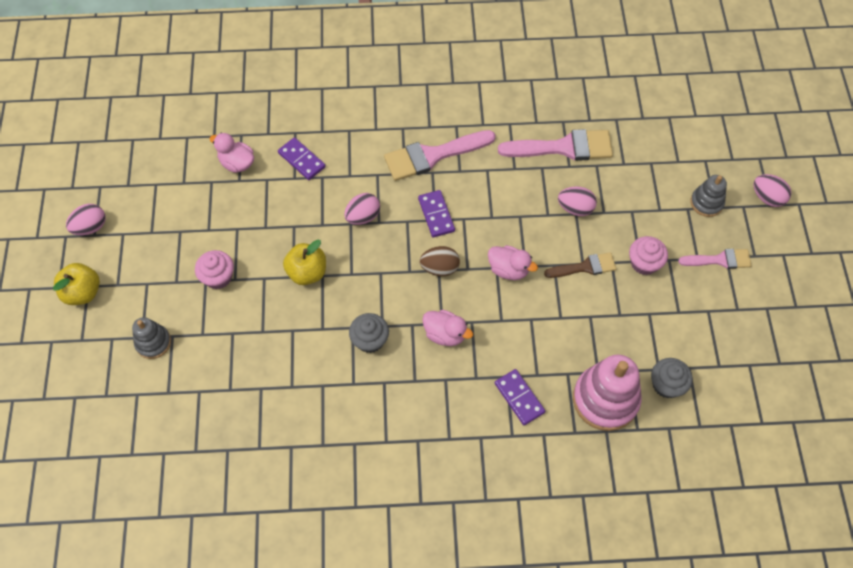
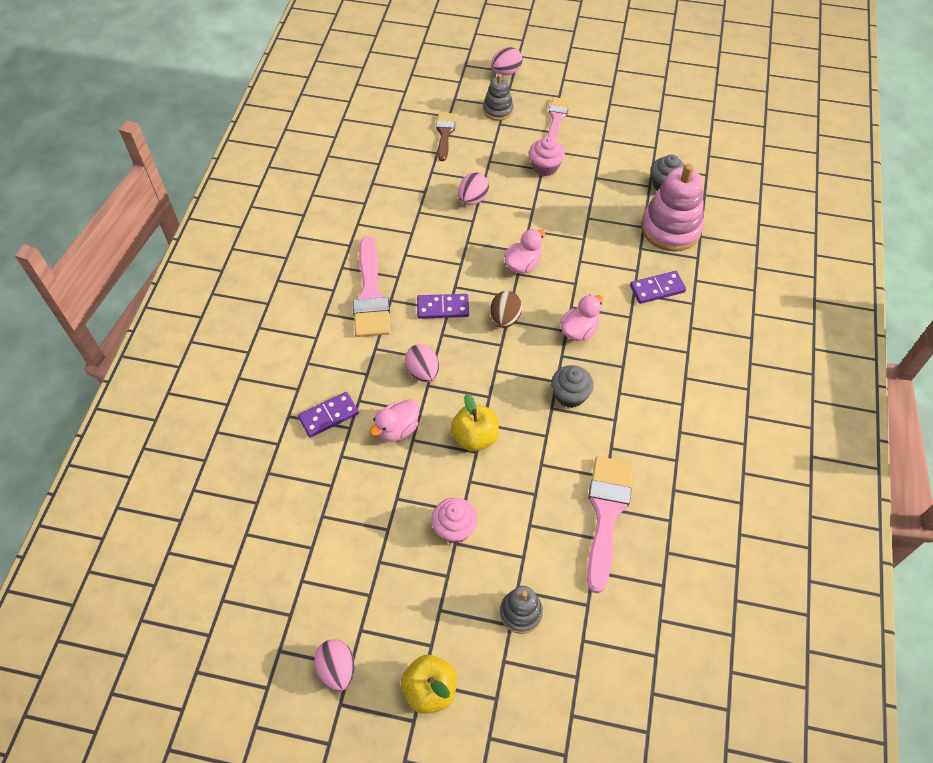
camera: 75 degrees left, 5 degrees down
pink duck [209,133,254,173] -> pink duck moved to [369,399,419,442]
pink brush [498,129,613,161] -> pink brush moved to [587,456,634,594]
brown brush [544,252,616,278] -> brown brush moved to [436,112,456,161]

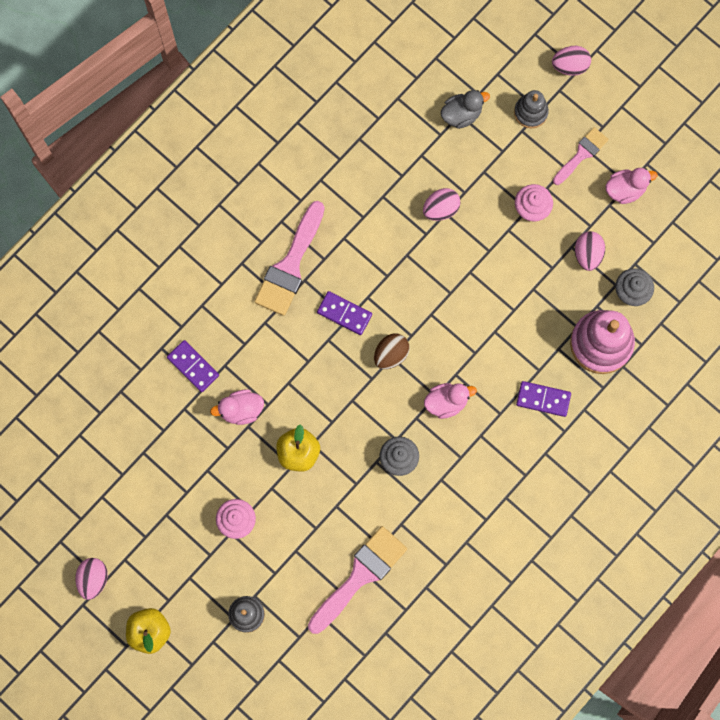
camera: 30 degrees right, 20 degrees up
purple domino [298,392,359,438] -> purple domino turned 45 degrees clockwise [167,340,219,392]
pink egg [405,344,439,382] -> pink egg moved to [575,231,605,271]
brown brush [436,112,456,161] -> grey duck [440,90,490,129]
pink duck [504,229,545,274] -> pink duck moved to [605,168,657,204]

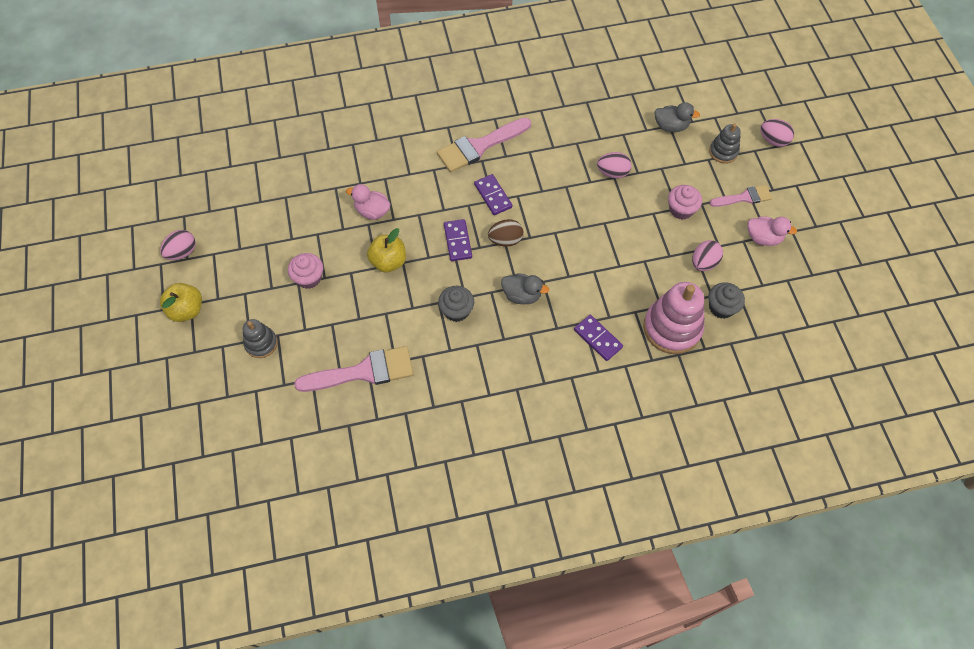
camera: 35 degrees right, 15 degrees down
purple domino [167,340,219,392] -> purple domino moved to [444,219,472,261]
pink duck [424,383,477,419] -> grey duck [501,273,549,304]

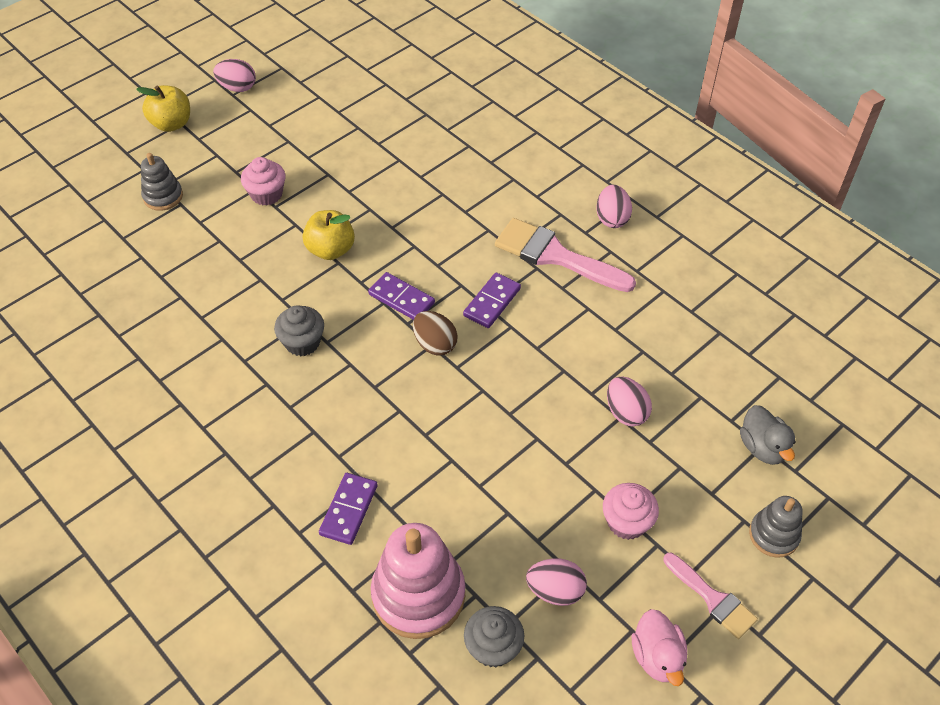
camera: 60 degrees right, 10 degrees down
pink brush [294,346,413,392] -> none
pink duck [346,184,391,220] -> none
purple domino [444,219,472,261] -> purple domino turned 75 degrees clockwise [368,272,435,320]
grey duck [501,273,549,304] -> none
pink egg [760,119,794,147] -> pink egg moved to [596,185,632,228]

